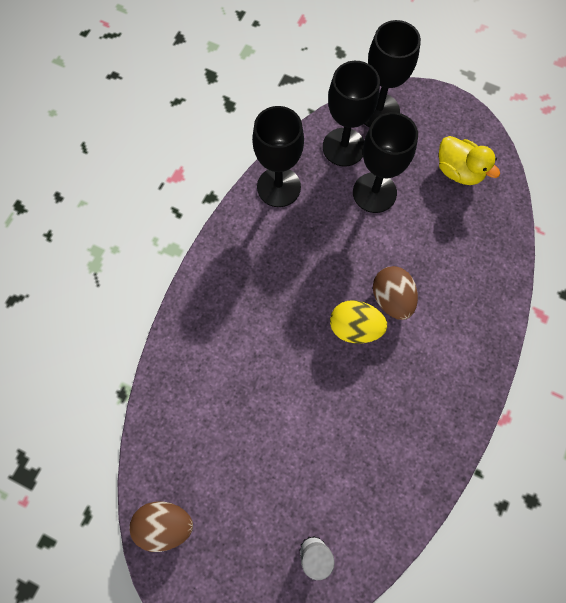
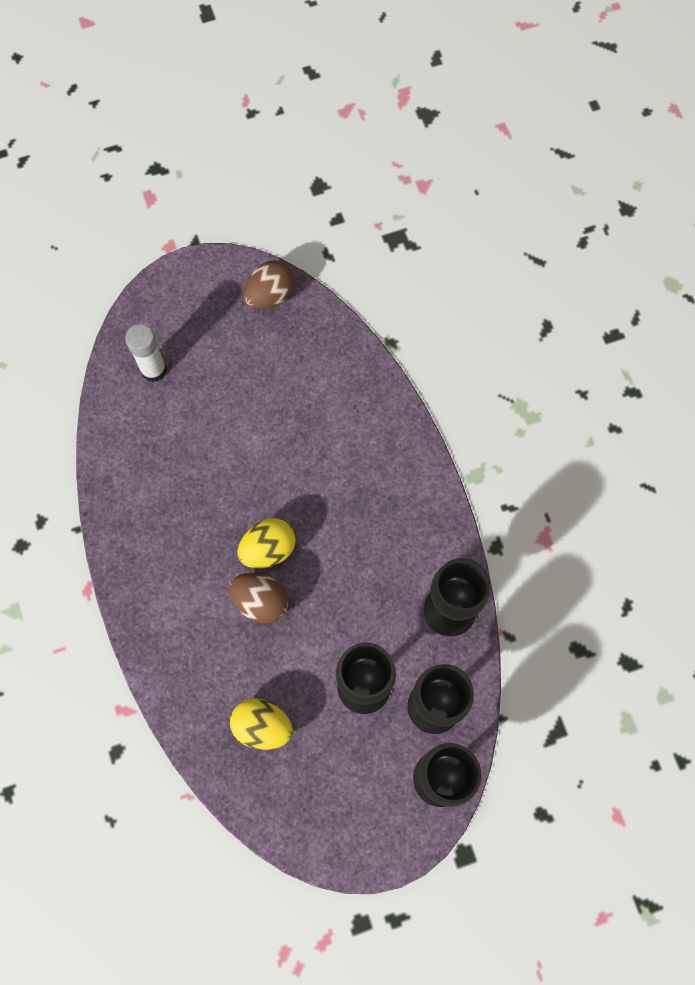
camera: 135 degrees right, 0 degrees up
yellow duck [439,136,500,185] -> none
none -> yellow egg [230,698,293,750]

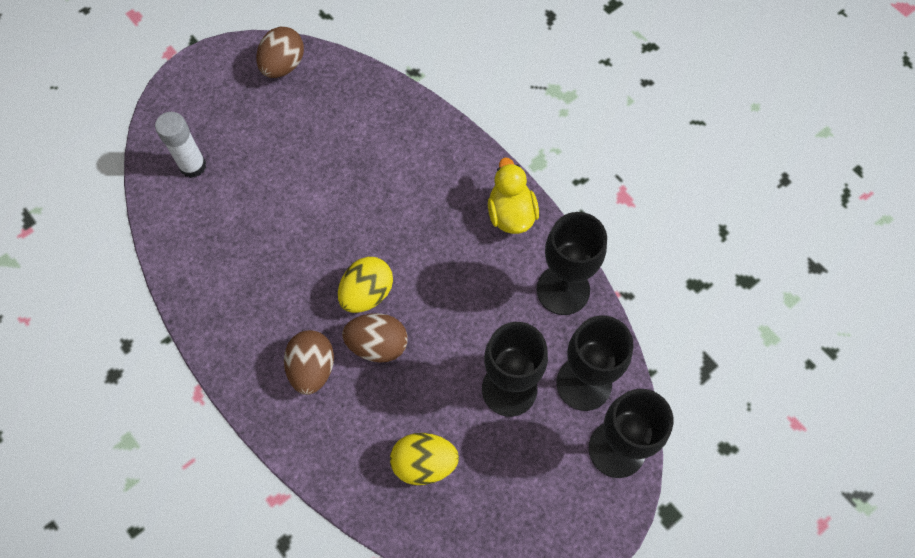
camera: 20 degrees left, 5 degrees down
none -> brown egg [284,330,334,395]
none -> yellow duck [488,157,539,234]

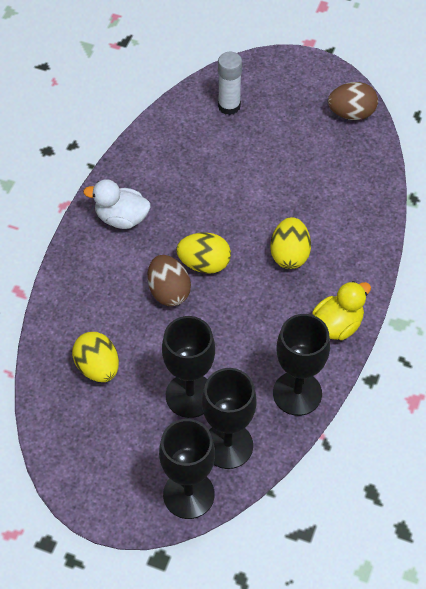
camera: 60 degrees right, 10 degrees down
brown egg [284,330,334,395] -> none
none -> white duck [83,179,151,229]
none -> yellow egg [270,217,311,269]

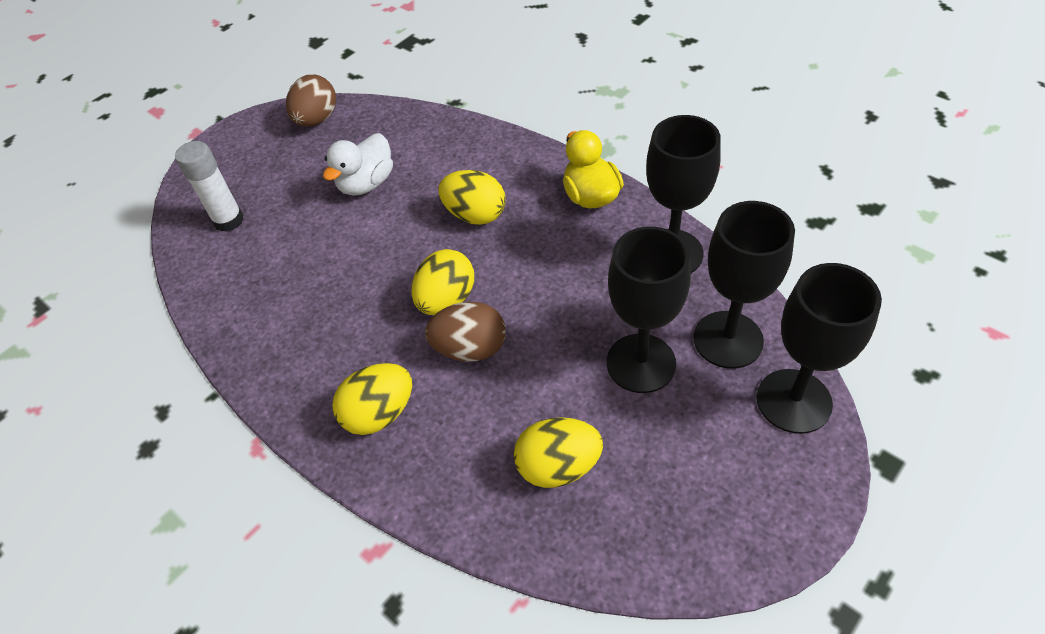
camera: 65 degrees left, 5 degrees down
white duck [83,179,151,229] -> white duck moved to [323,133,393,196]
none -> yellow egg [332,363,412,435]

